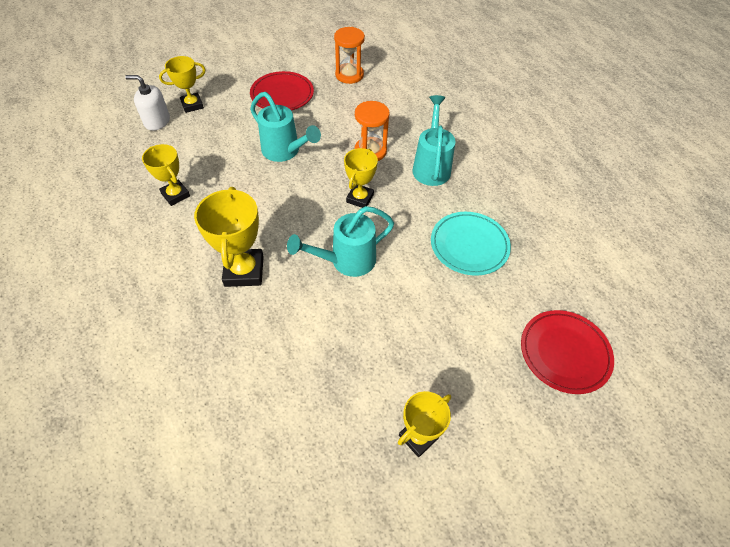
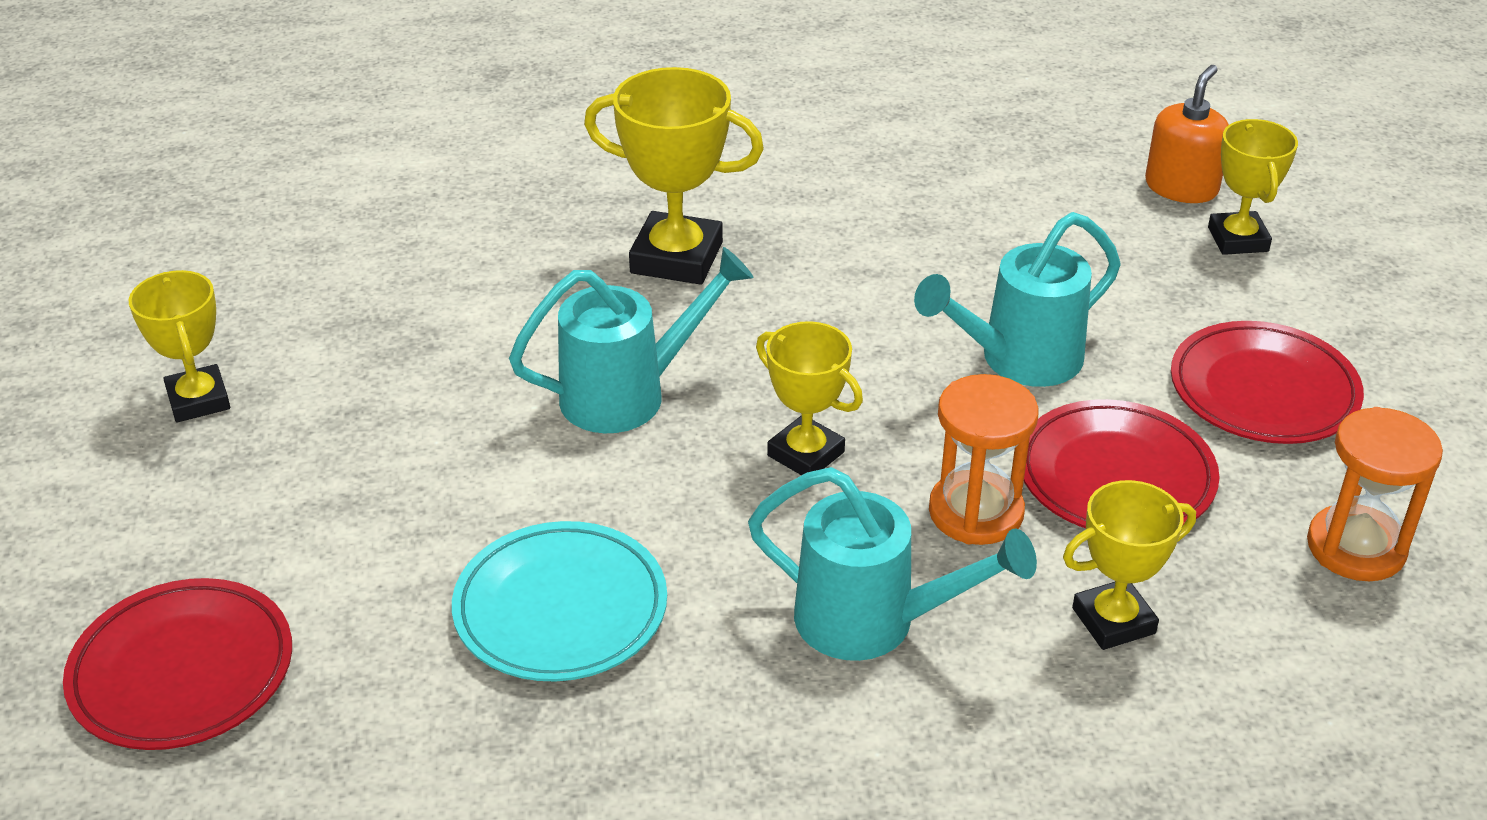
camera: 110 degrees right, 15 degrees down
white soap dispenser [125,75,170,131] -> orange soap dispenser [1145,65,1229,203]
yellow trophy [142,144,190,206] -> yellow trophy moved to [1063,480,1196,650]
turquoise watering can [287,206,394,277] -> turquoise watering can turned 75 degrees clockwise [509,247,753,433]
none -> red plate [1024,399,1220,528]

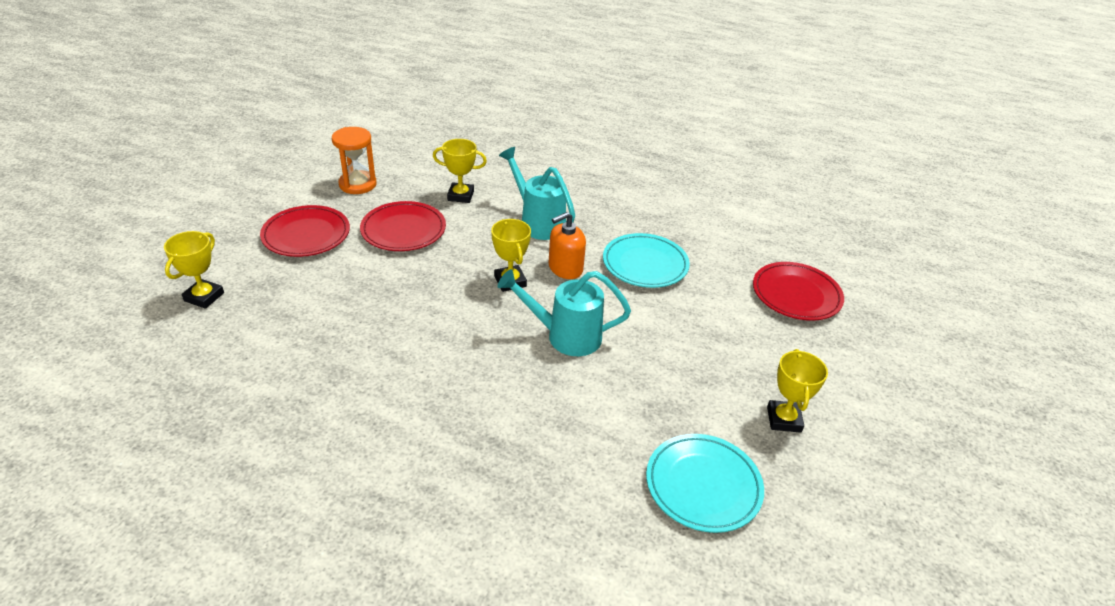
camera: 155 degrees left, 0 degrees up
yellow trophy [584,67,764,285] -> none
turquoise watering can [914,212,1121,387] -> none
orange hourglass [929,374,1039,545] -> none
orange soap dispenser [1145,65,1229,203] -> orange soap dispenser moved to [549,212,586,279]
none -> turquoise plate [646,434,764,533]

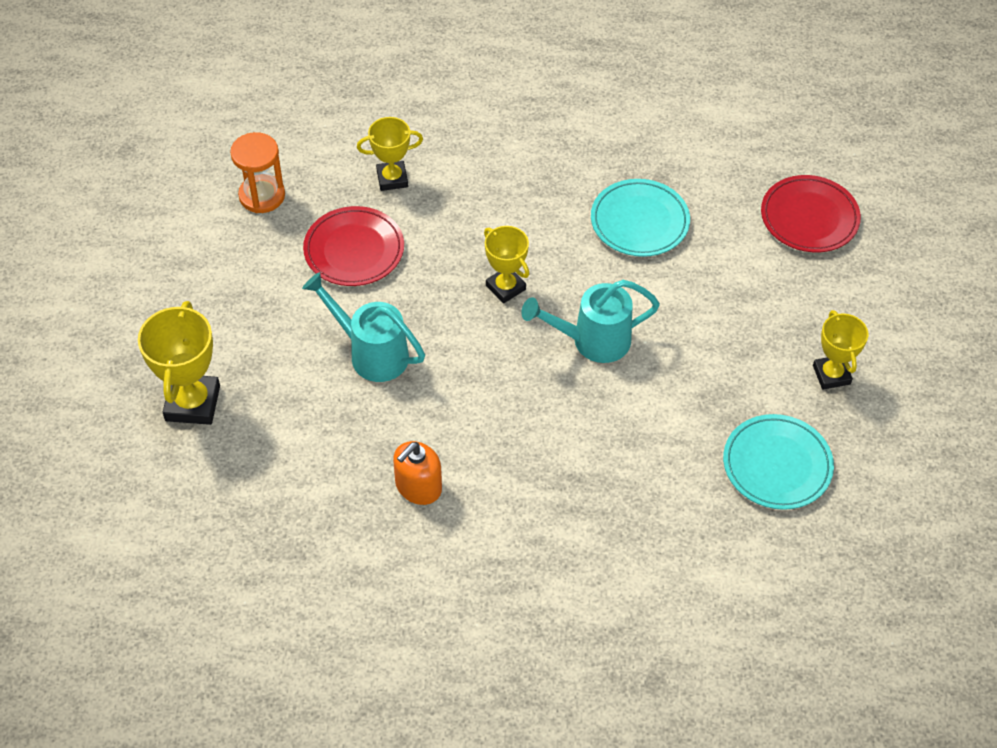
camera: 15 degrees left, 15 degrees up
yellow trophy [164,231,224,309] -> yellow trophy [138,301,220,425], size x1.54
red plate [260,205,350,257] -> none
turquoise watering can [499,147,575,240] -> turquoise watering can moved to [302,272,425,382]
orange soap dispenser [549,212,586,279] -> orange soap dispenser moved to [393,441,442,505]

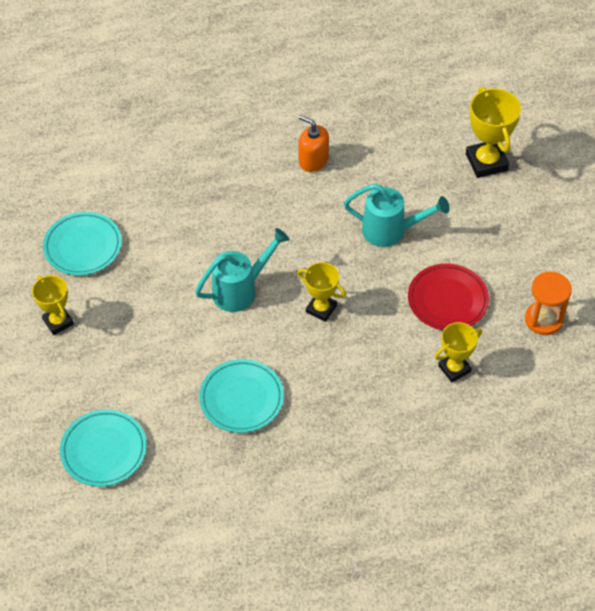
camera: 160 degrees right, 0 degrees up
orange soap dispenser [393,441,442,505] -> orange soap dispenser turned 75 degrees counterclockwise [298,115,329,172]
red plate [761,175,861,252] -> turquoise plate [60,409,147,487]

